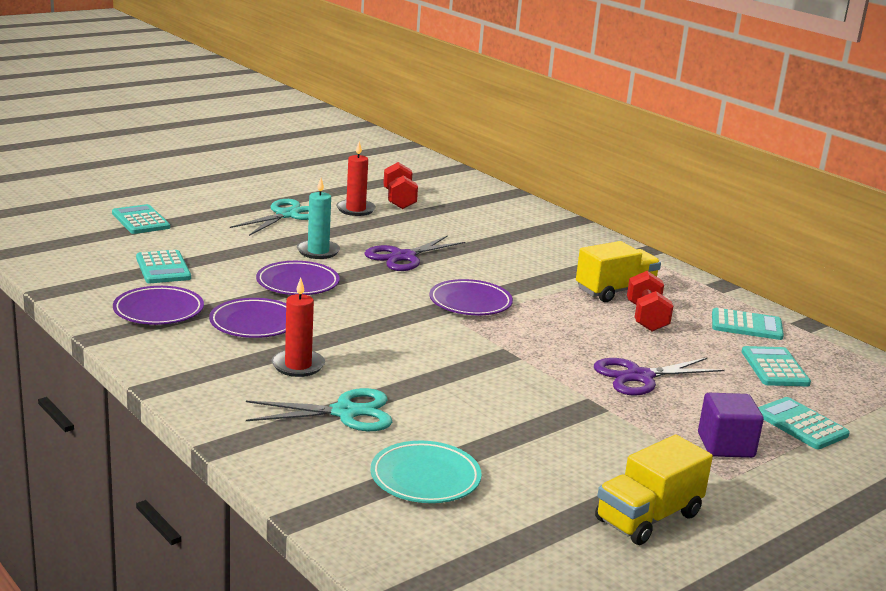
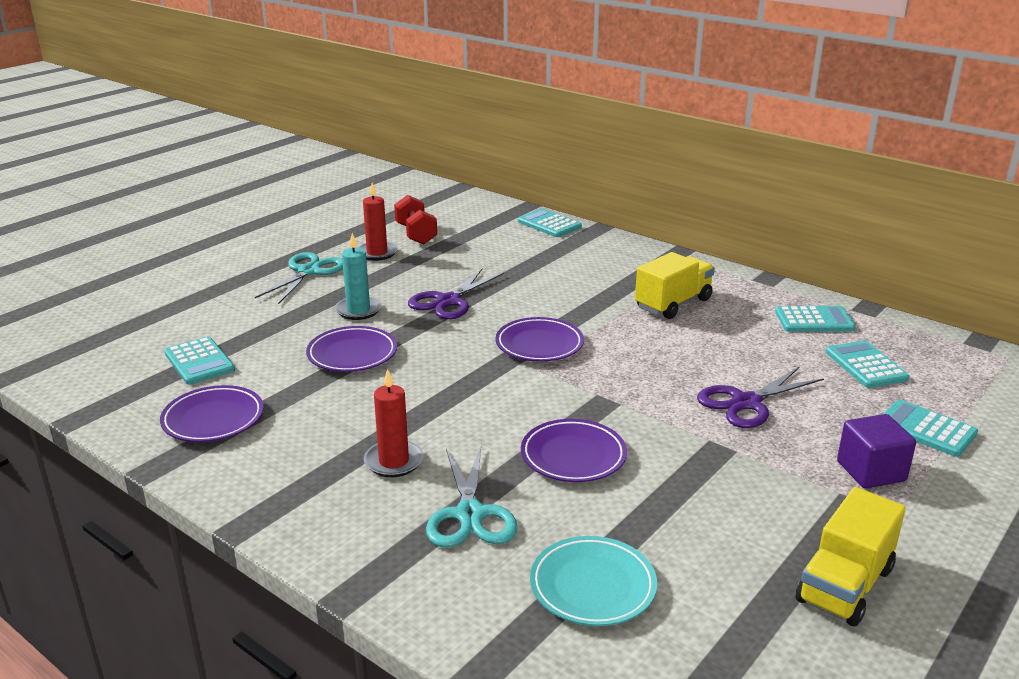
camera: 10 degrees left, 5 degrees up
turquoise calculator [112,204,170,234] -> turquoise calculator moved to [518,209,582,237]
purple plate [209,298,286,338] -> purple plate moved to [521,419,627,482]
turquoise scissors [246,388,392,431] -> turquoise scissors turned 105 degrees clockwise [426,446,518,548]
red dumbbell [627,271,673,331] -> none

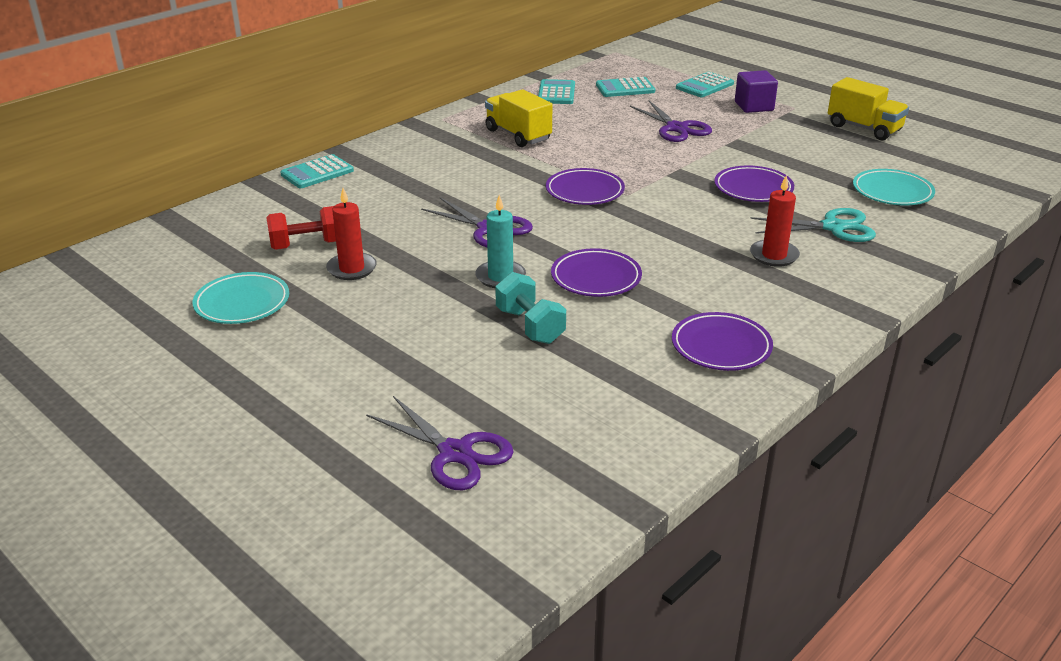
camera: 85 degrees left, 5 degrees up
turquoise calculator [164,337,235,385] -> none
turquoise scissors [255,252,343,305] -> none
none -> turquoise plate [193,272,289,324]
none -> purple scissors [366,396,514,490]
none -> turquoise dumbbell [495,272,566,344]

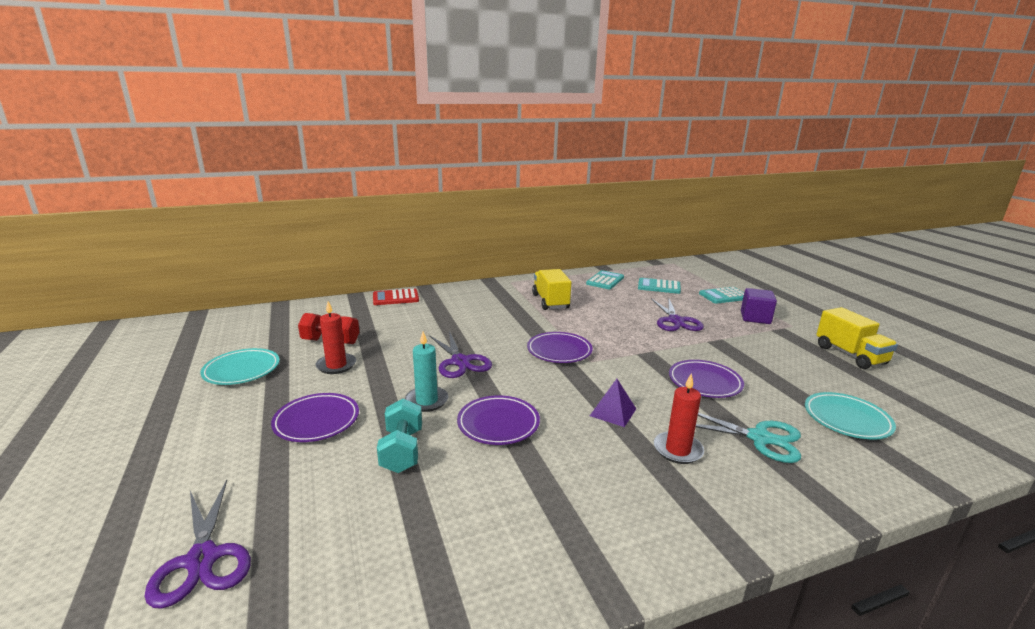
camera: 25 degrees right, 10 degrees down
turquoise calculator [280,154,354,188] -> red calculator [373,288,419,305]
purple plate [672,312,773,371] -> purple plate moved to [271,393,359,442]
none -> purple pyramid [590,379,636,427]

